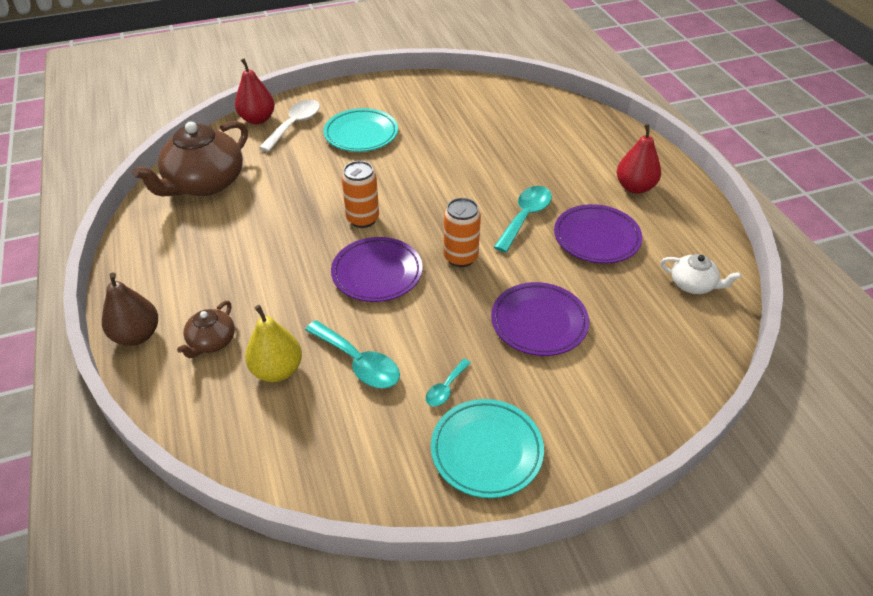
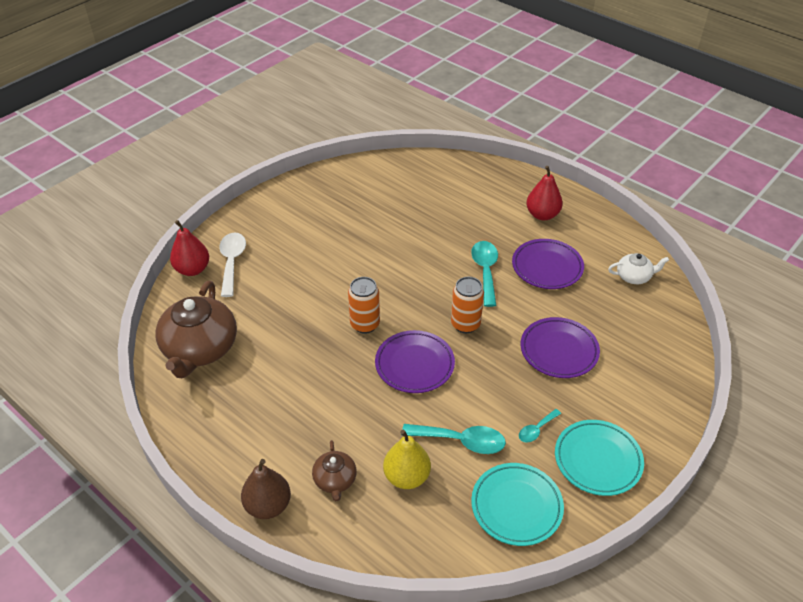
camera: 30 degrees left, 0 degrees up
turquoise plate [324,108,398,152] -> turquoise plate moved to [471,463,564,546]
turquoise spoon [426,359,471,406] -> turquoise spoon turned 45 degrees clockwise [519,409,561,443]

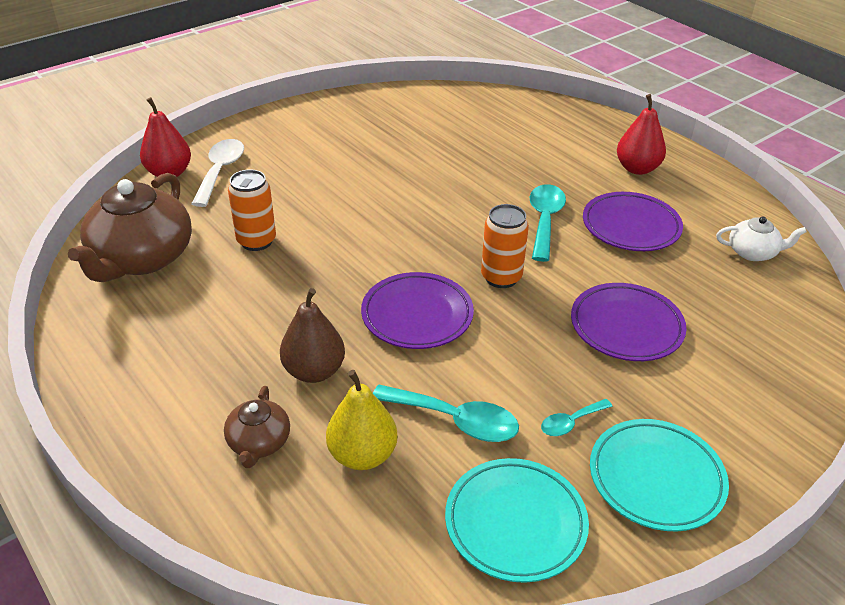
camera: 10 degrees right, 5 degrees down
brown pear [241,459,291,519] -> brown pear moved to [280,288,345,383]
orange can [348,277,380,334] -> orange can moved to [228,169,276,251]

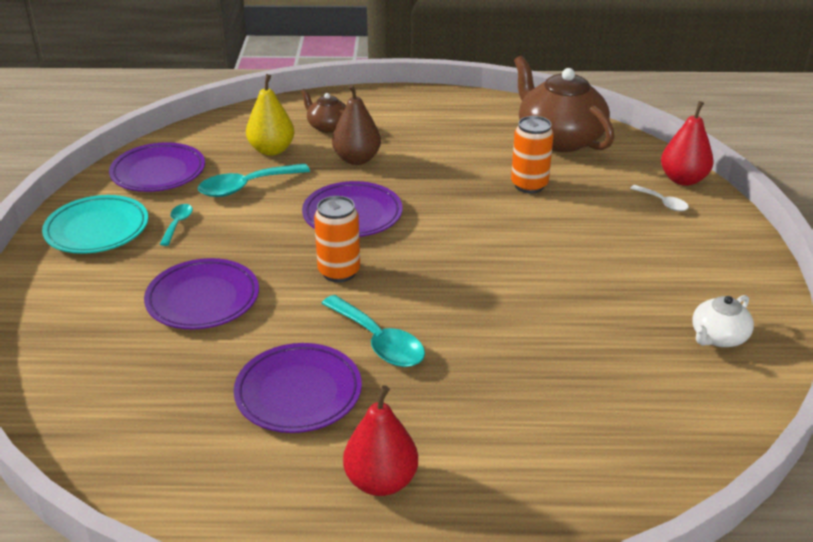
camera: 130 degrees right, 5 degrees down
white spoon [191,139,244,207] -> white spoon [630,185,689,211], size x0.55
turquoise plate [445,458,589,583] -> purple plate [109,142,205,192]
white teapot [716,217,807,261] -> white teapot moved to [692,295,754,347]

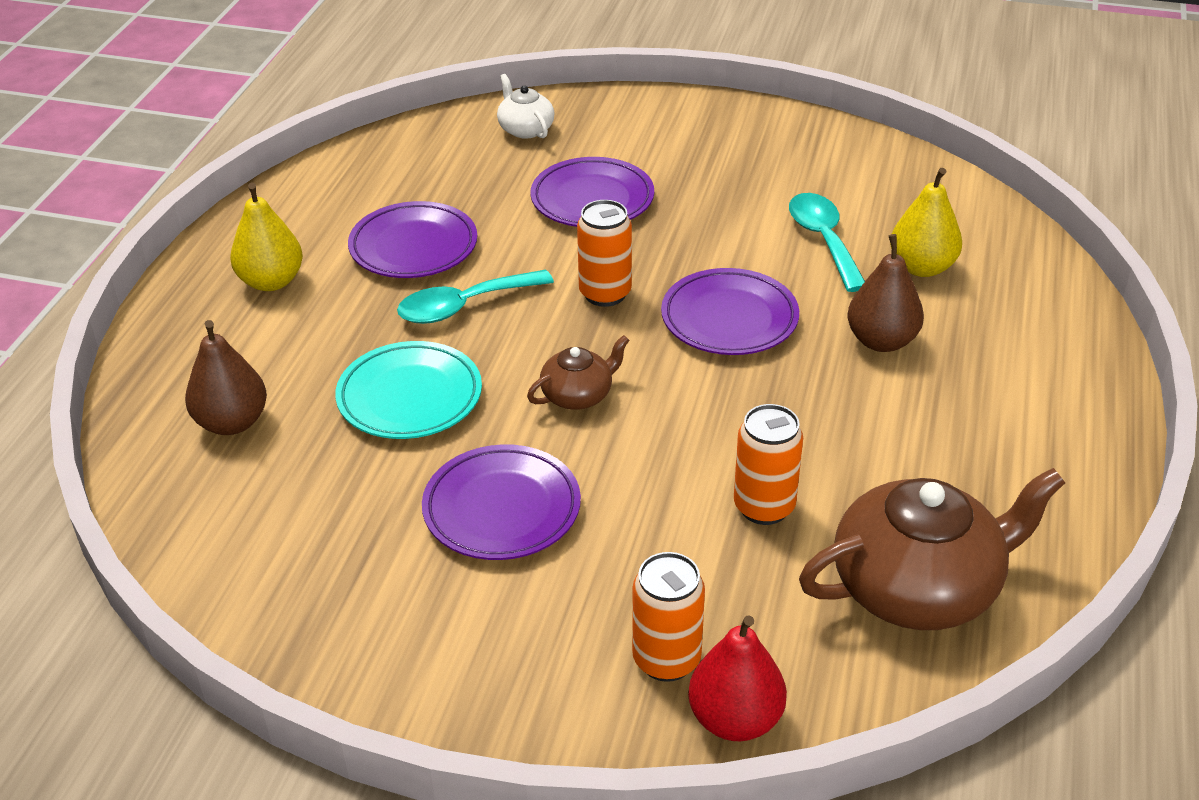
camera: 105 degrees right, 5 degrees up
turquoise plate [42,195,148,254] -> turquoise plate moved to [335,341,482,439]
purple plate [109,142,205,192] -> purple plate moved to [422,444,581,560]
turquoise spoon [160,204,193,246] -> none
brown teapot [301,89,346,133] -> brown teapot moved to [527,335,630,410]
red pear [343,386,418,496] -> yellow pear [230,182,303,291]
white spoon [630,185,689,211] -> orange can [632,552,705,682]
white teapot [692,295,754,347] -> white teapot moved to [497,74,555,139]
none -> brown pear [185,320,267,435]

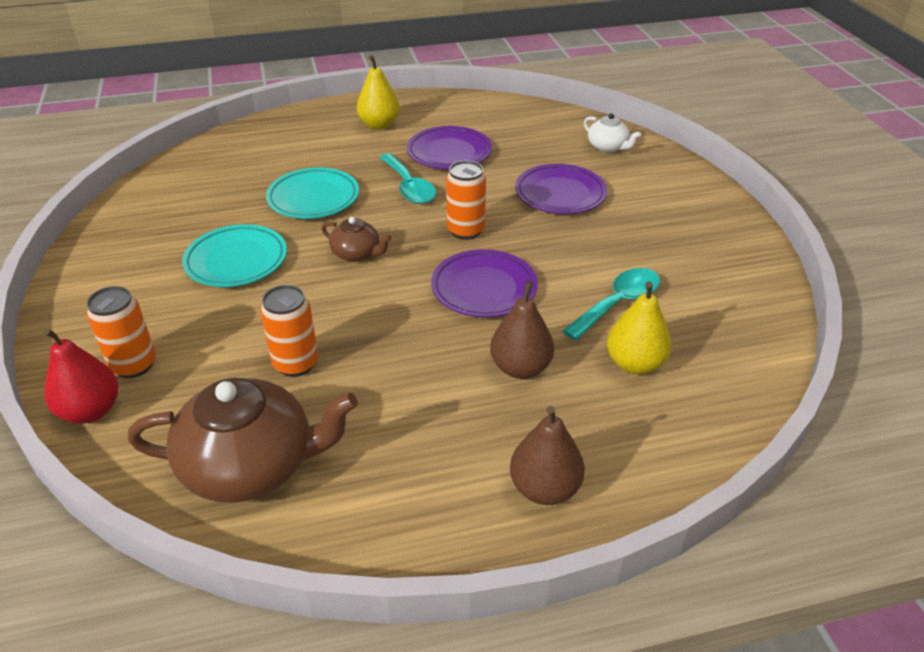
camera: 60 degrees right, 0 degrees up
brown pear [185,320,267,435] -> brown pear moved to [510,406,585,505]
turquoise spoon [397,269,554,324] -> turquoise spoon turned 150 degrees counterclockwise [379,153,436,204]
purple plate [422,444,581,560] -> turquoise plate [182,224,287,287]
white teapot [497,74,555,139] -> white teapot turned 105 degrees clockwise [584,113,641,152]
brown teapot [799,468,1065,630] -> brown teapot turned 45 degrees counterclockwise [128,378,358,503]

